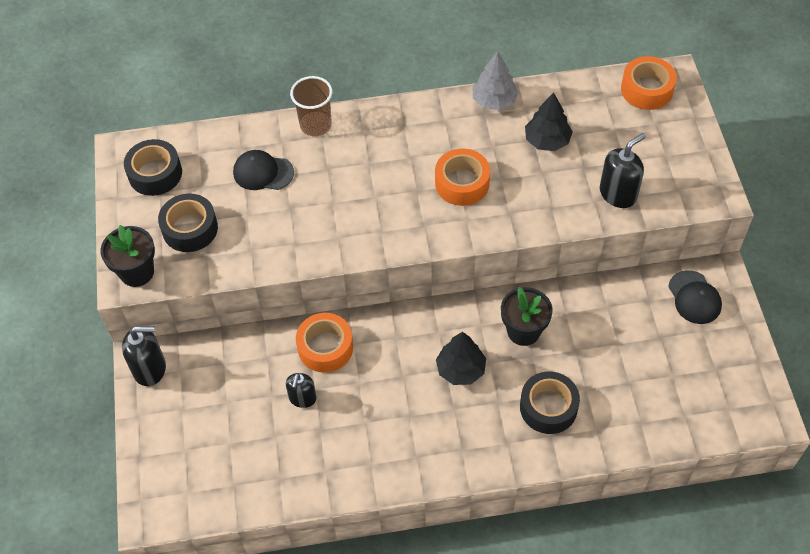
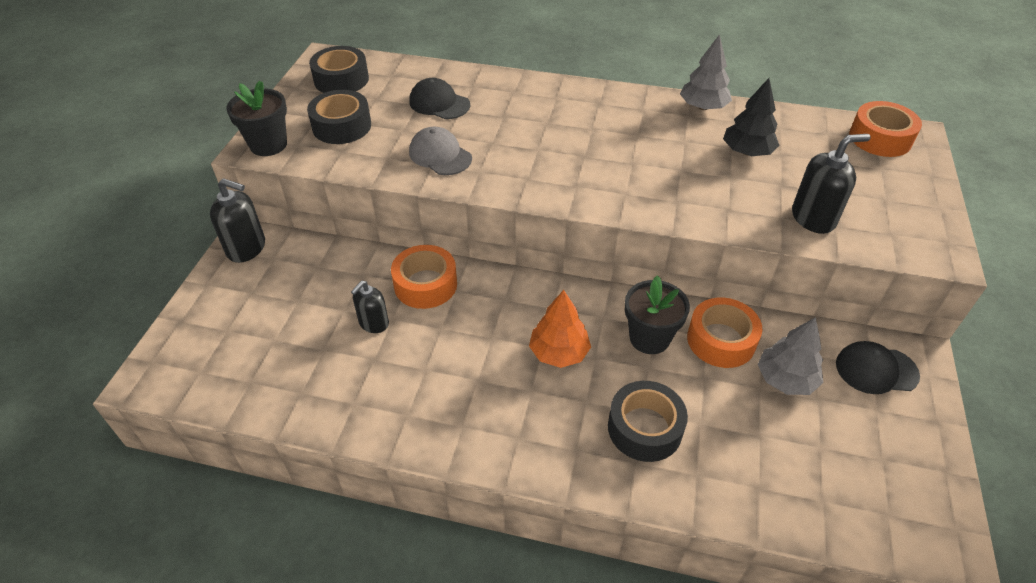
camera: 20 degrees right, 10 degrees down
brown cup [290,76,332,136] -> none
orange tape [435,149,490,206] -> orange tape moved to [687,297,762,368]
black tree [436,332,486,385] -> orange tree [529,290,591,368]
black cap [668,270,722,324] -> black cap turned 90 degrees clockwise [836,341,920,394]
none -> grey cap [409,127,472,175]
none -> grey tree [758,317,823,395]

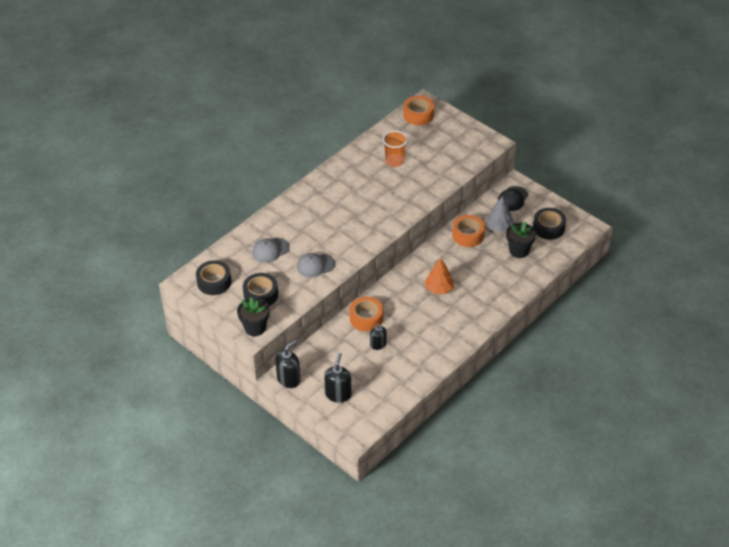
camera: 60 degrees left, 0 degrees up
black cap [409,78,470,119] -> grey cap [252,238,289,263]
black tape [608,381,688,462] -> black tape moved to [533,208,566,240]
black flower pot [625,275,690,354] -> black flower pot moved to [506,221,536,258]
grey tree [680,34,732,110] -> none
black tree [723,78,780,156] -> orange cup [383,131,408,167]
black soap dispenser [792,134,870,234] -> black soap dispenser moved to [324,353,352,403]

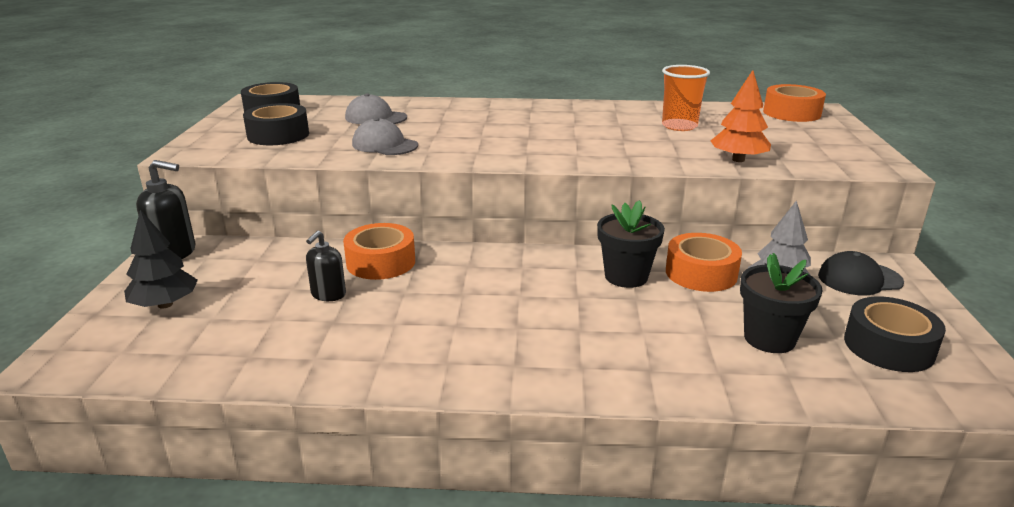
camera: 50 degrees right, 20 degrees down
black flower pot [237,297,270,336] -> black flower pot moved to [597,200,665,288]
black soap dispenser [324,353,352,403] -> black tree [124,210,198,309]
orange tree [425,258,454,294] -> orange tree moved to [711,70,771,162]

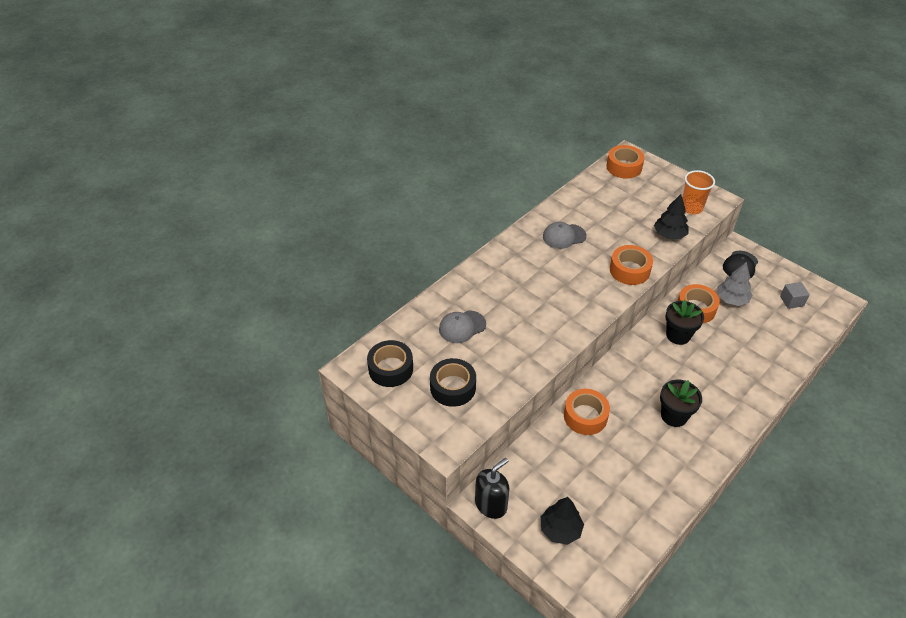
camera: 50 degrees left, 20 degrees up
black soap dispenser [306,231,346,301] -> none
grey cap [352,118,418,155] -> grey cap moved to [543,222,586,249]
orange cup [662,65,710,131] -> orange cup moved to [682,170,715,214]
orange tree [711,70,771,162] -> black tree [654,194,688,239]
black flower pot [740,253,823,353] -> black flower pot moved to [660,379,702,427]
black tape [844,296,946,372] -> grey cube [780,282,810,309]
none -> orange tape [610,245,653,285]

